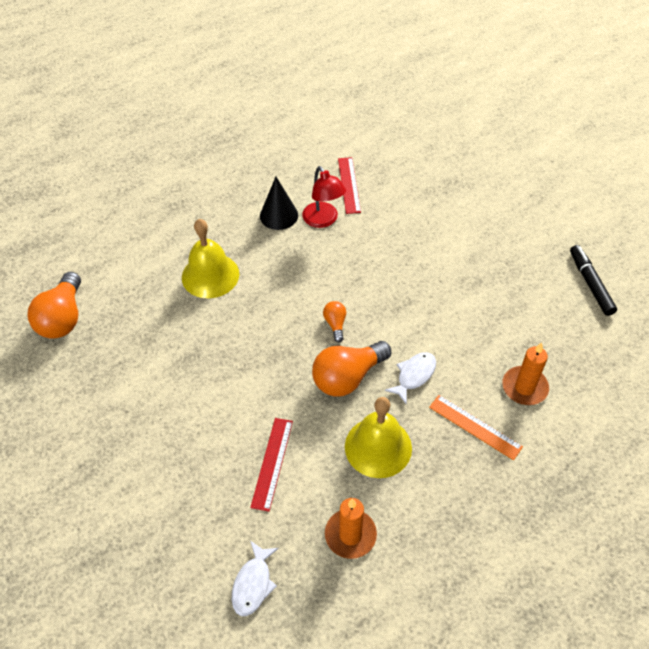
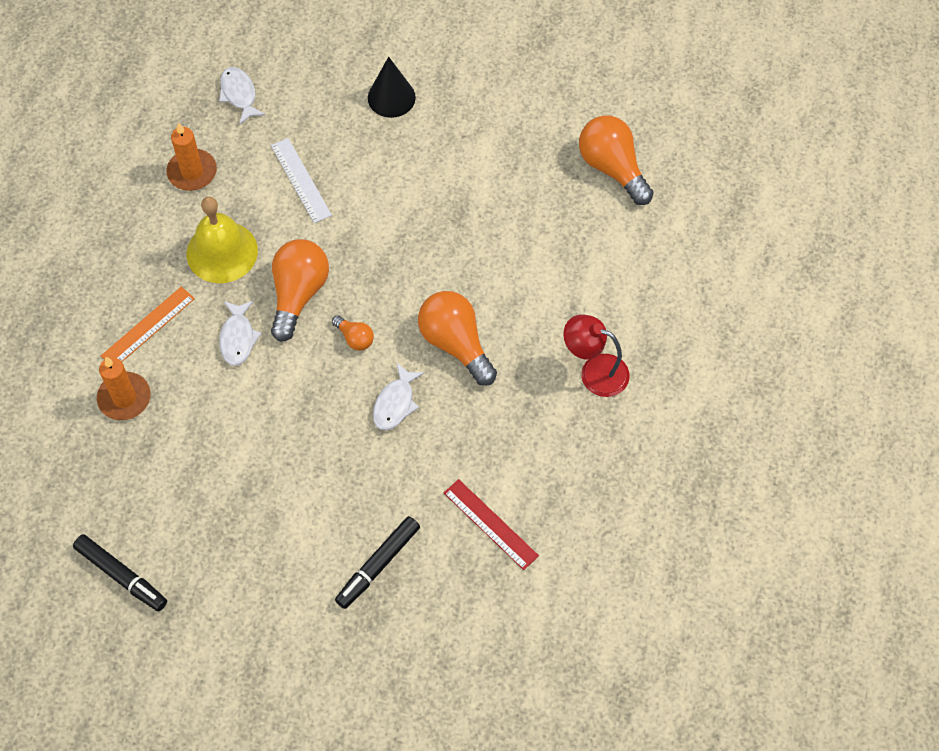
camera: 140 degrees right, 10 degrees up
yellow bell [182,219,239,298] -> none
red ruler [250,418,293,512] -> white ruler [271,138,332,223]
black cone [260,177,298,230] -> black cone moved to [368,57,416,118]
red lamp [302,166,346,228] -> red lamp moved to [563,314,630,397]
orange ruler [429,395,523,460] -> orange ruler turned 45 degrees counterclockwise [101,286,195,362]
none -> black marker [335,516,420,609]
none -> white fish [373,362,424,431]
none -> orange light bulb [418,291,497,386]

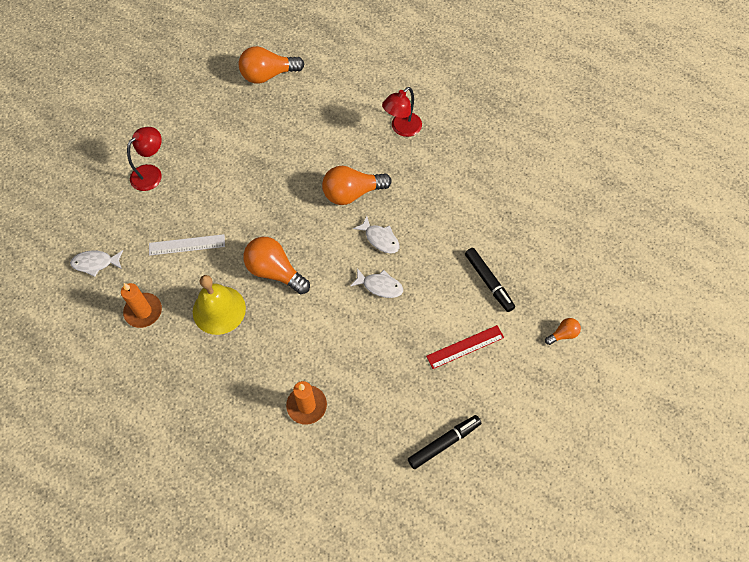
camera: 70 degrees left, 0 degrees up
orange ruler [101,286,195,362] -> none
white fish [219,301,262,366] -> white fish moved to [350,268,403,298]
orange light bulb [332,315,374,351] -> orange light bulb moved to [545,318,581,345]
black cone [368,57,416,118] -> red lamp [127,127,162,191]
red ruler [444,479,539,570] -> red ruler moved to [426,325,504,369]

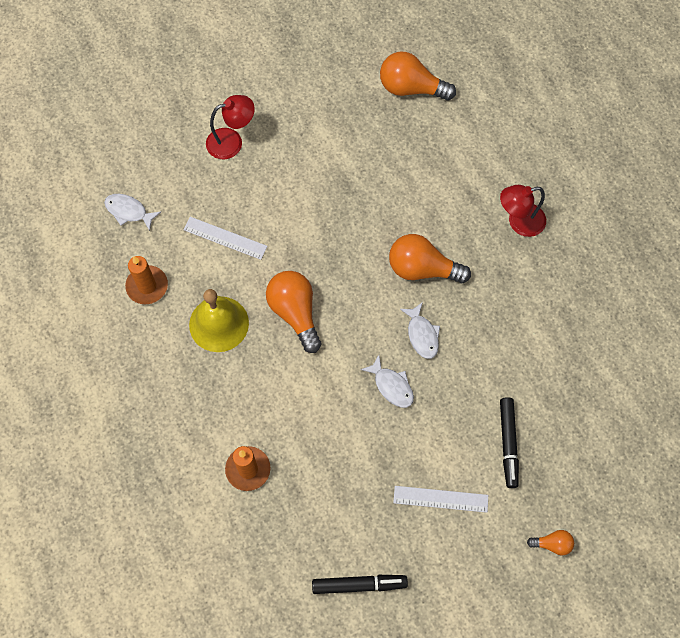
camera: 30 degrees right, 5 degrees up
red ruler [426,325,504,369] -> white ruler [393,486,488,513]

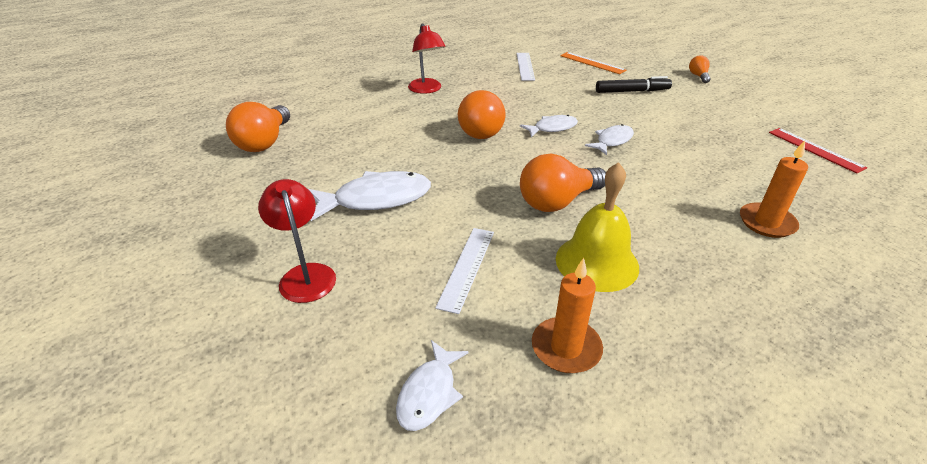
camera: 95 degrees left, 30 degrees down
black marker [312,575,408,594] -> red ruler [769,128,867,173]
white ruler [393,486,488,513] -> white ruler moved to [516,53,535,81]
none -> white fish [308,171,431,221]
none -> orange ruler [560,52,626,74]

